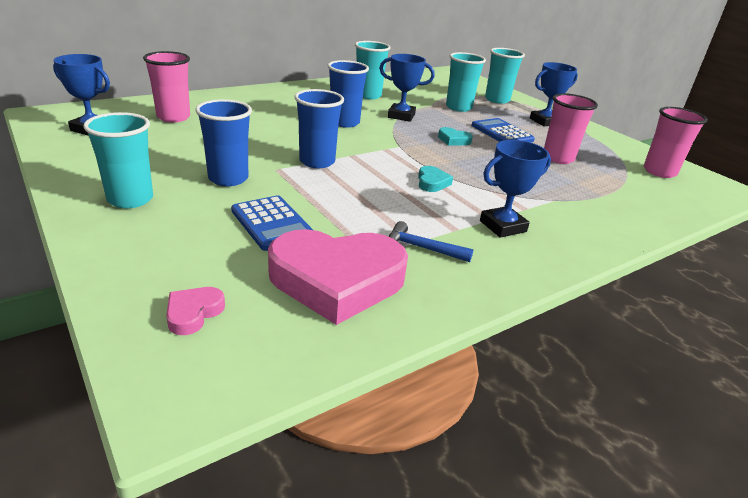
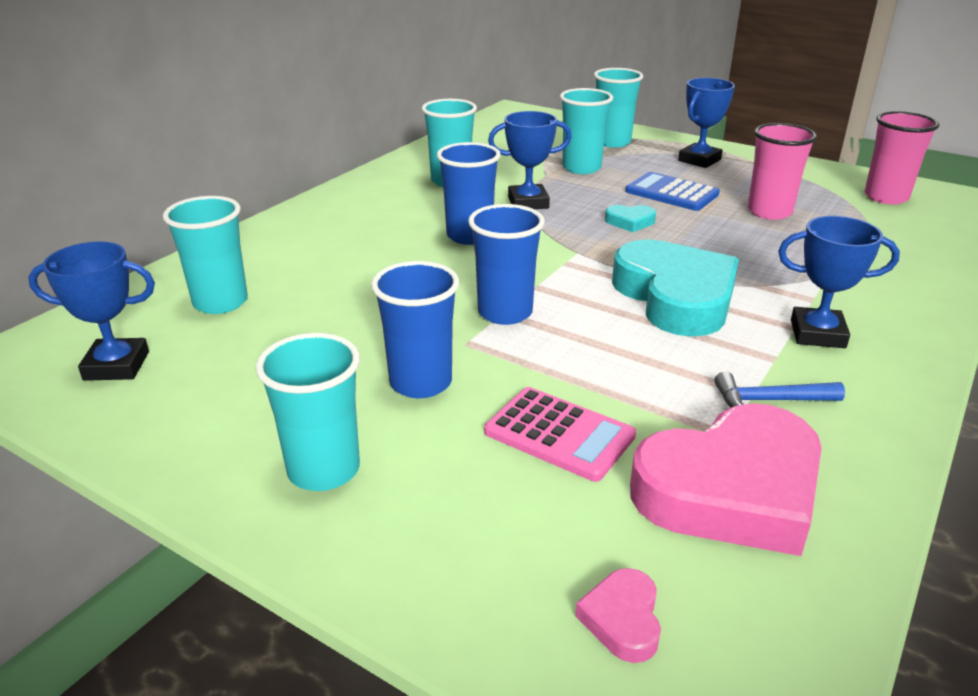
camera: 20 degrees left, 0 degrees up
pink cup [143,51,190,122] -> turquoise cup [163,196,248,314]
blue calculator [231,195,313,251] -> pink calculator [484,387,636,482]
turquoise heart [418,166,453,192] -> turquoise heart [612,239,739,337], size x2.43
blue trophy [480,140,551,238] -> blue trophy turned 60 degrees clockwise [778,216,900,348]

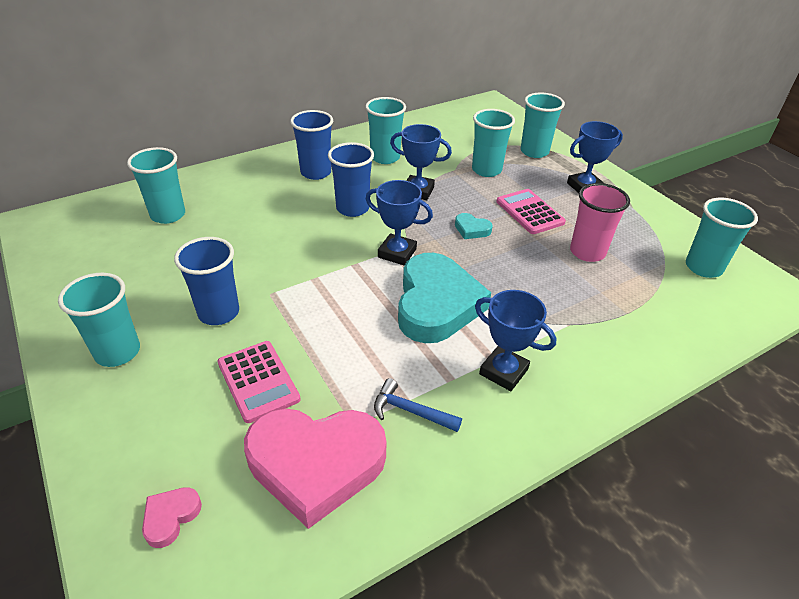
camera: 25 degrees right, 10 degrees up
blue trophy [28,241,155,381] -> blue trophy moved to [366,180,433,266]
blue cup [468,204,545,325] -> blue cup moved to [290,110,333,180]
blue calculator [625,172,720,211] -> pink calculator [496,189,566,234]
pink cup [864,111,939,204] -> turquoise cup [686,198,758,278]

